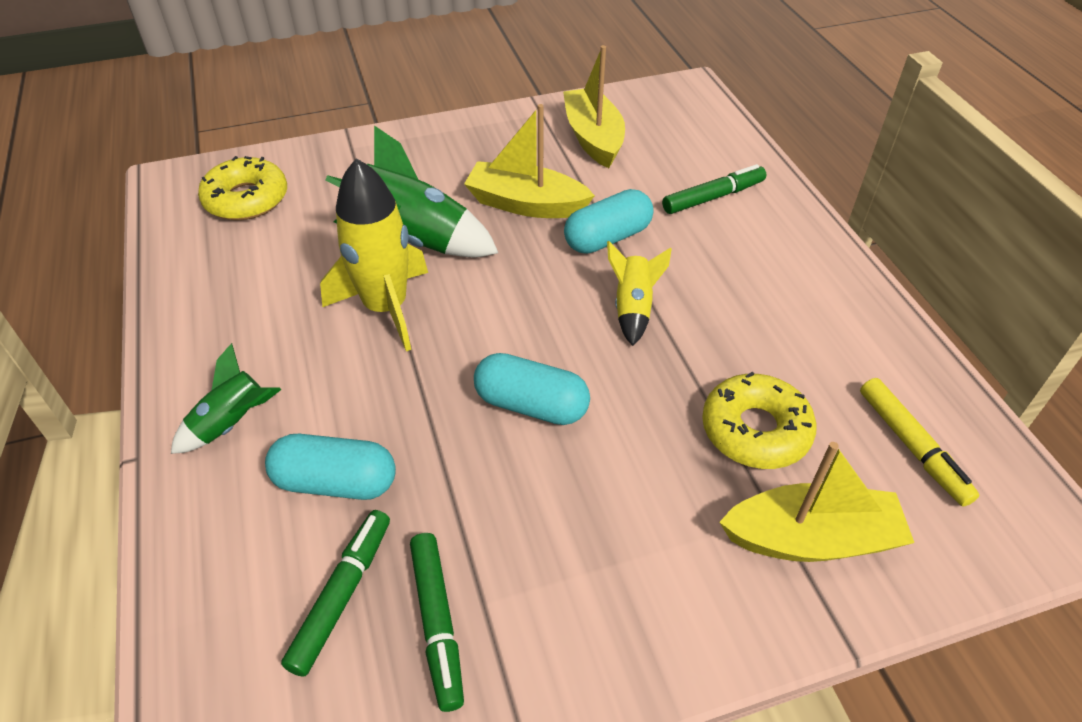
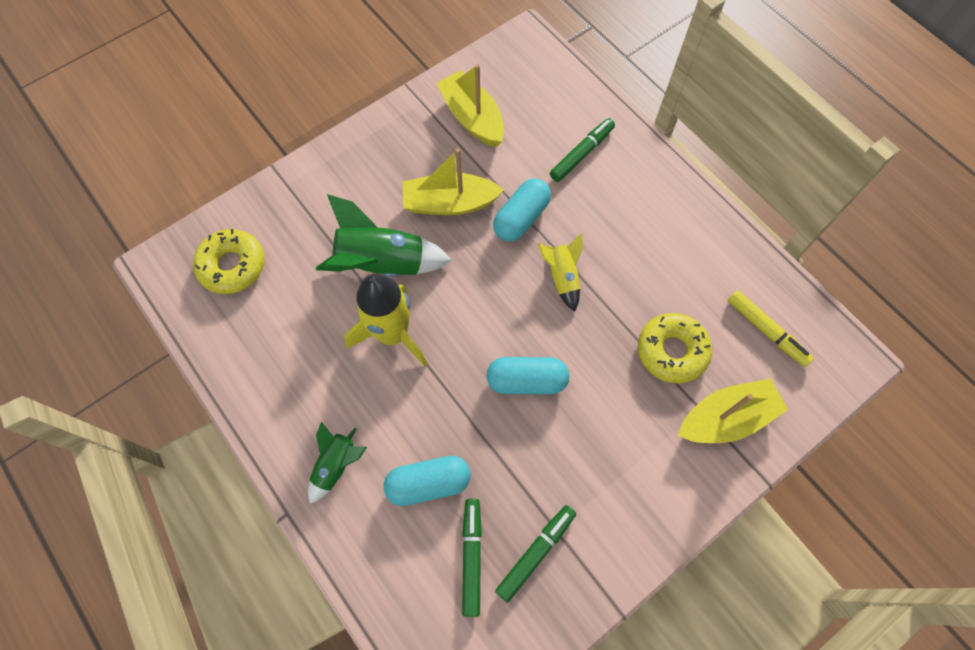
camera: 20 degrees left, 20 degrees up
green marker [410,533,464,712] -> green marker turned 105 degrees counterclockwise [495,505,576,603]

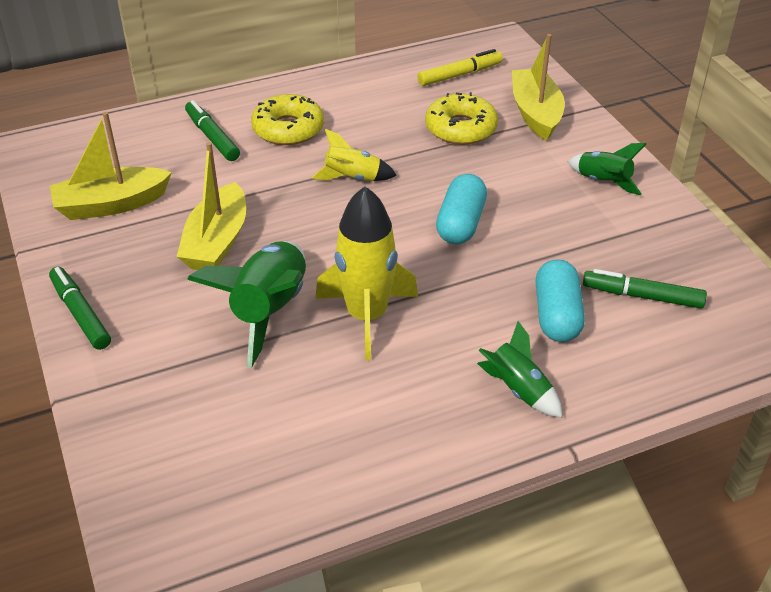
camera: 75 degrees left, 25 degrees down
yellow donut [193,229,265,294] -> yellow donut moved to [251,94,324,145]
turquoise capsule [493,178,551,241] -> none
green marker [495,505,576,603] -> green marker moved to [49,266,111,350]
none -> green rocket [568,143,646,195]

